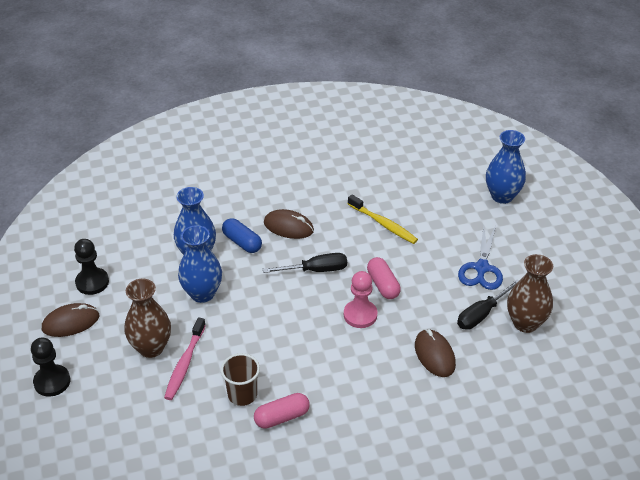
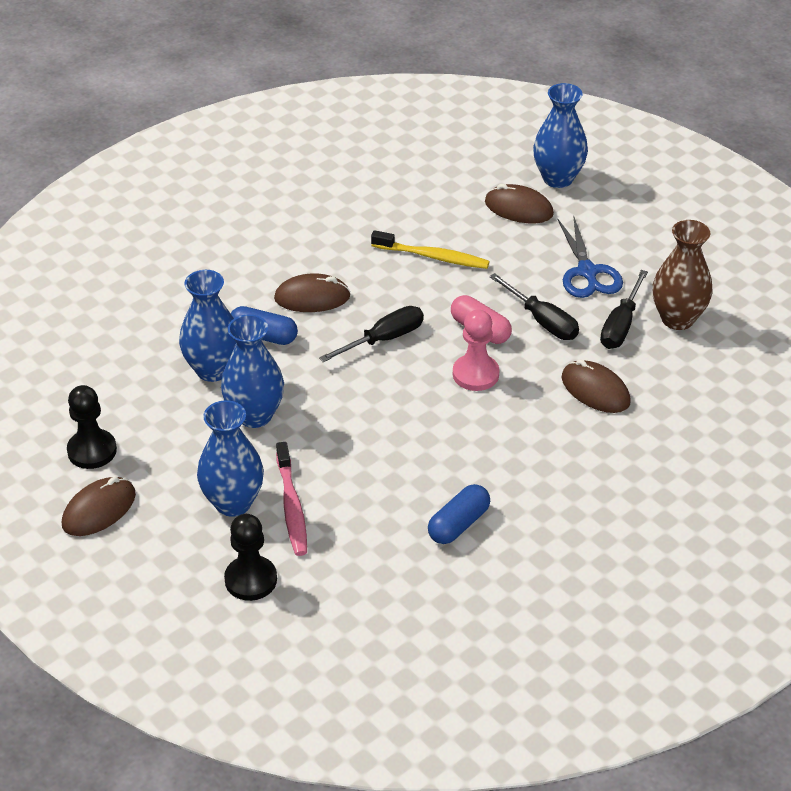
camera: 25 degrees left, 0 degrees up
black pawn [31,337,70,397] -> black pawn moved to [224,514,277,601]
brown vase [124,279,171,358] -> blue vase [197,400,264,517]
brown cup [221,353,260,406] -> none
pink capsule [254,393,310,429] -> blue capsule [428,484,490,544]
none -> brown mouse [485,184,554,223]
none -> black screwdriver [489,273,579,340]

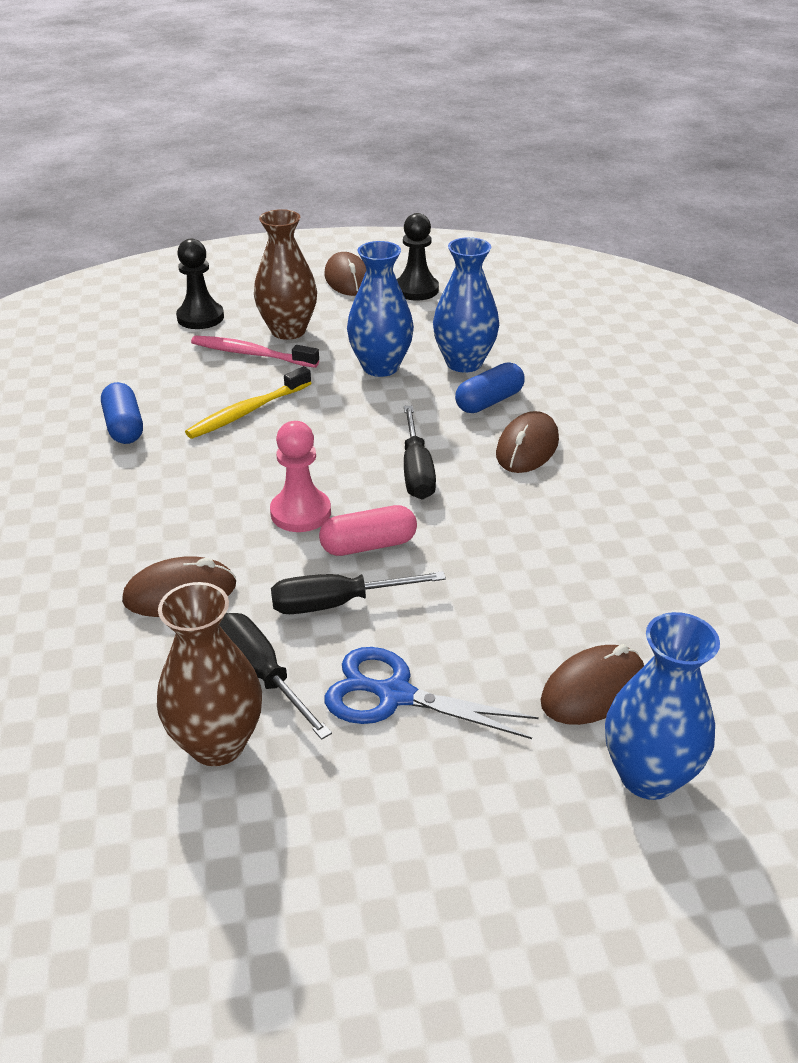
camera: 120 degrees right, 5 degrees down
blue vase [197,400,264,517] -> brown vase [254,209,317,340]
yellow toothbrush [371,230,490,269] -> yellow toothbrush moved to [185,366,311,439]

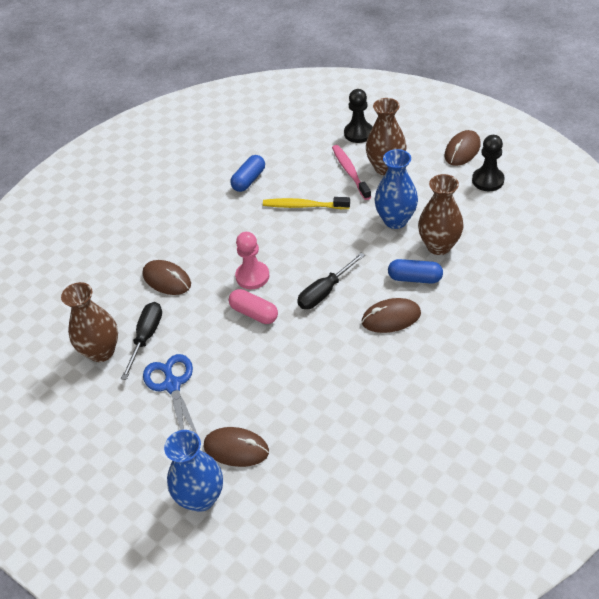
camera: 55 degrees right, 10 degrees up
black screwdriver [271,571,446,614] -> none
blue vase [433,237,499,373] -> brown vase [418,174,463,255]

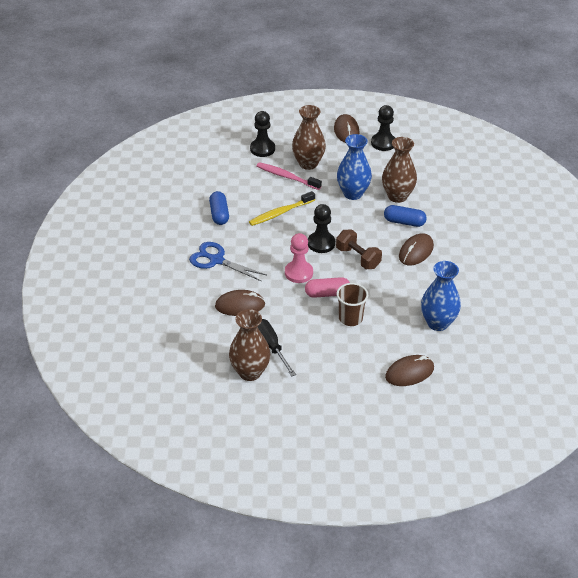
camera: 45 degrees left, 5 degrees down
blue scissors [143,354,198,435] -> blue scissors moved to [189,242,266,281]
blue vase [164,430,223,512] -> blue vase moved to [421,261,461,331]
black screwdriver [297,253,365,309] -> brown dumbbell [336,230,382,269]
blue capsule [388,259,443,284] -> blue capsule turned 45 degrees clockwise [384,205,427,227]
none -> black pawn [308,204,335,253]
none -> brown cup [336,283,368,326]

